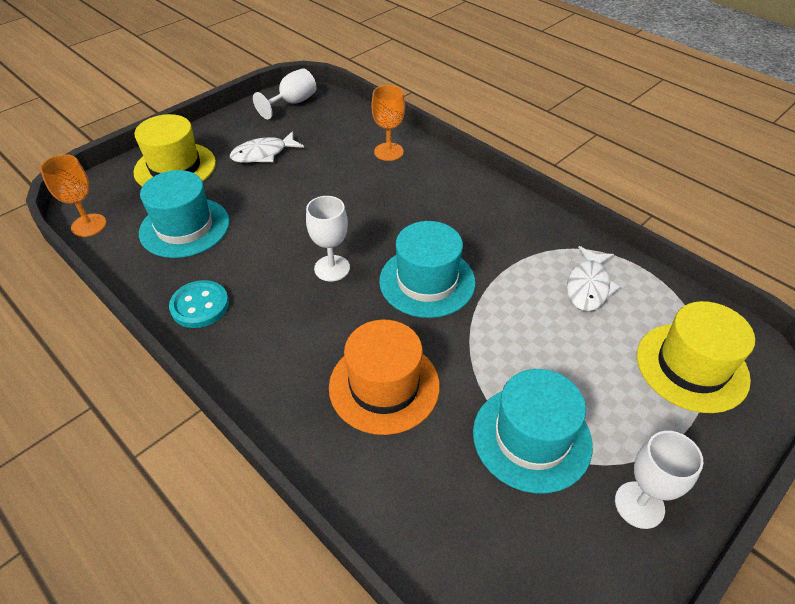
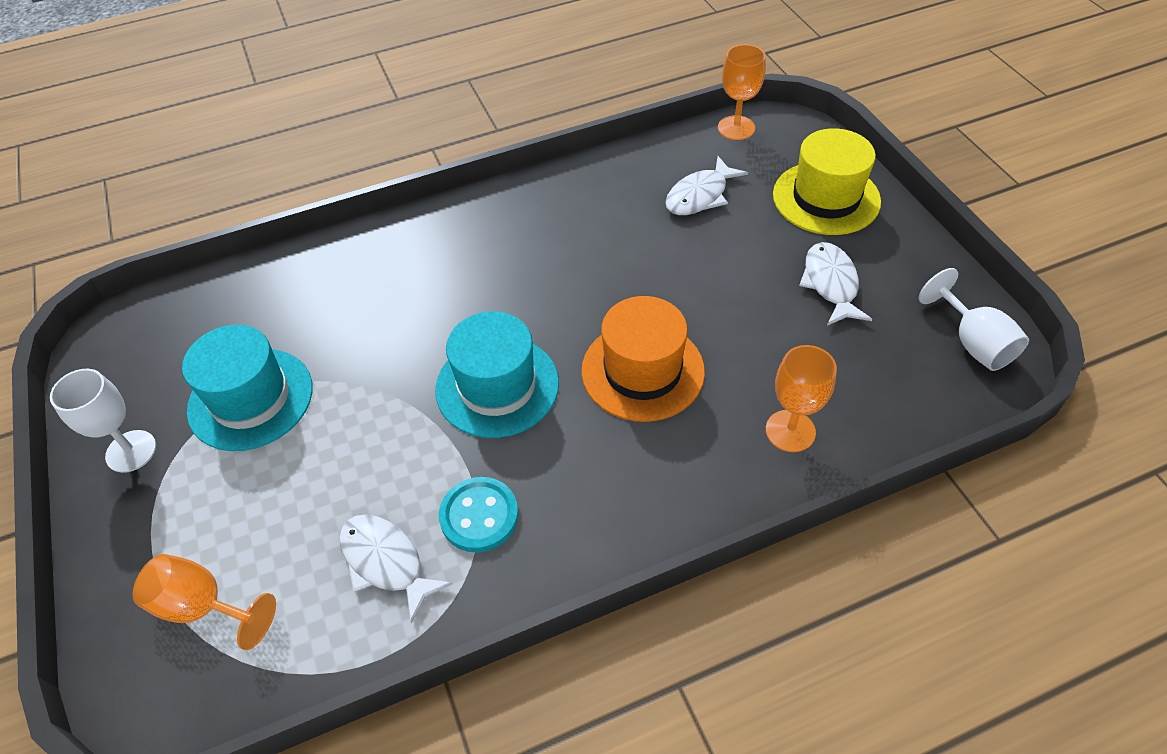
camera: 115 degrees right, 5 degrees up
turquoise hat [139,170,230,258] -> white fish [665,156,748,215]
turquoise button [169,280,229,328] -> turquoise button moved to [439,477,519,553]
white goblet [306,196,350,281] -> none
orange hat [329,320,440,435] -> orange hat moved to [581,296,705,422]
yellow hat [637,301,755,413] -> orange goblet [132,554,276,650]

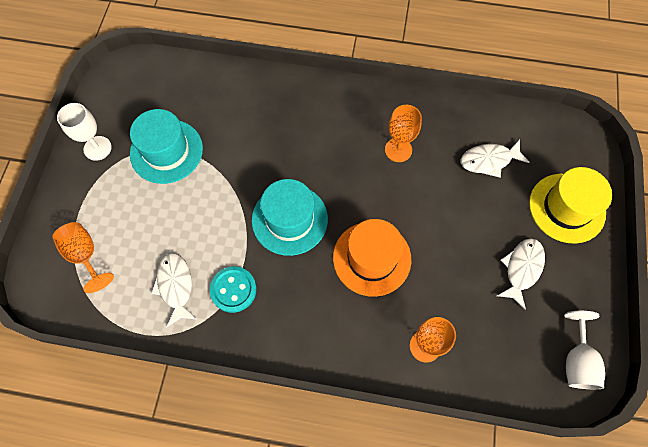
camera: 30 degrees right, 15 degrees up
orange goblet [718,44,766,140] -> orange goblet moved to [385,105,422,162]

